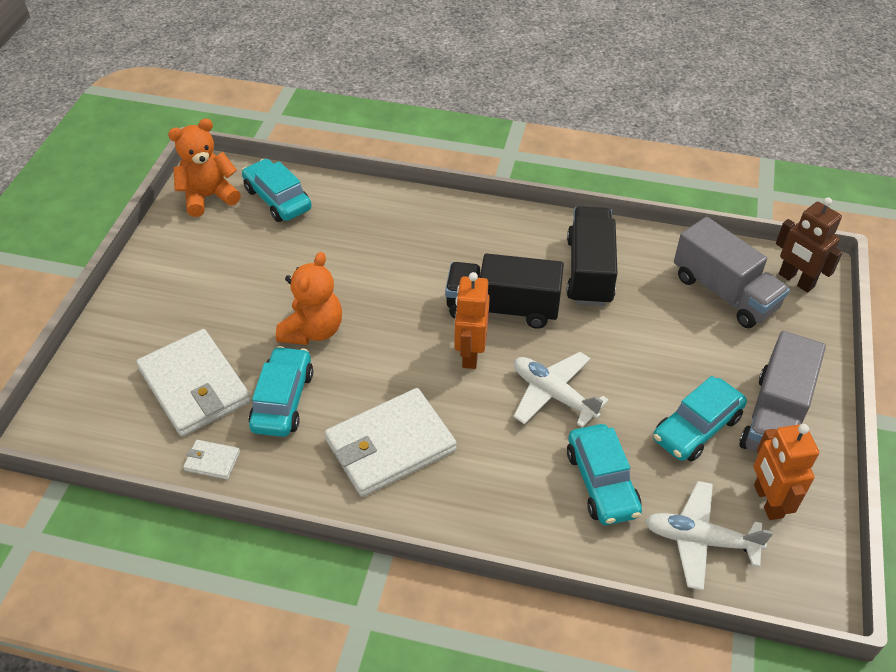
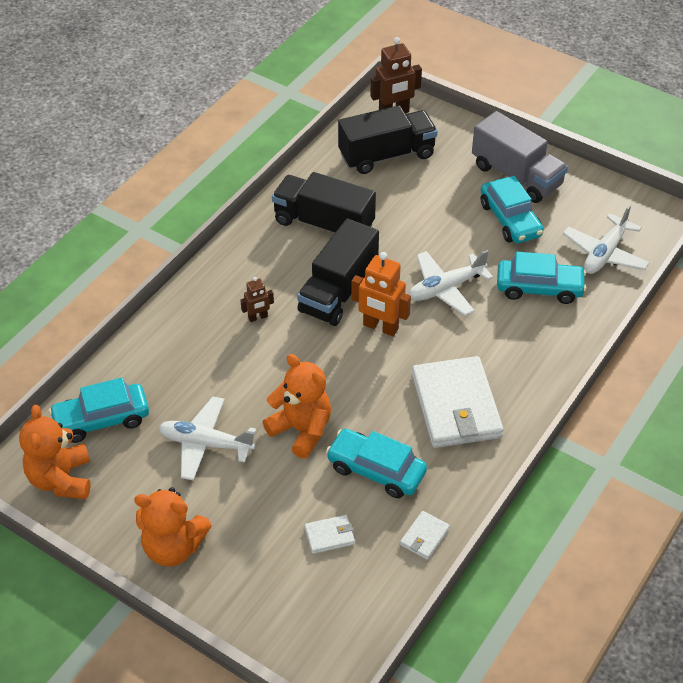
camera: 70 degrees left, 0 degrees up
white wallet [136,329,251,437] -> white wallet [305,515,355,554], size x0.43
grey truck [674,217,790,328] -> black truck [338,105,438,174]
orange robot [753,424,819,520] -> none
none -> orange teddy bear [134,487,212,566]
none -> white plane [158,396,256,481]
none -> brown robot [240,277,274,322]

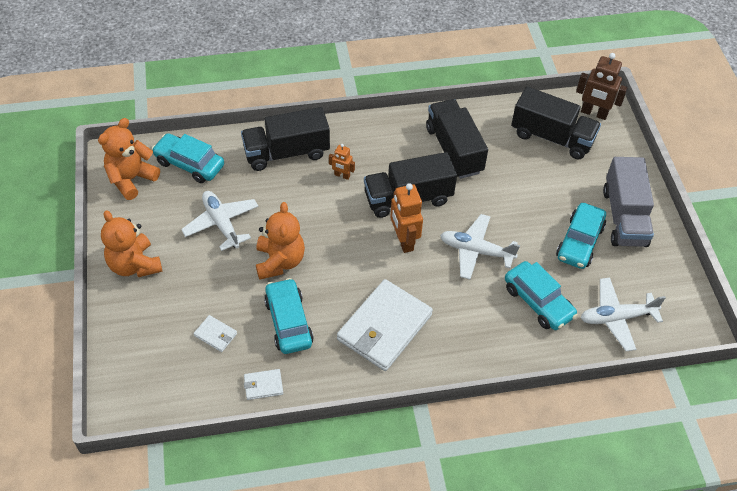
camera: 45 degrees right, 5 degrees up
brown robot [240,277,274,322] -> orange robot [329,144,355,180]
none -> black truck [241,107,330,171]

